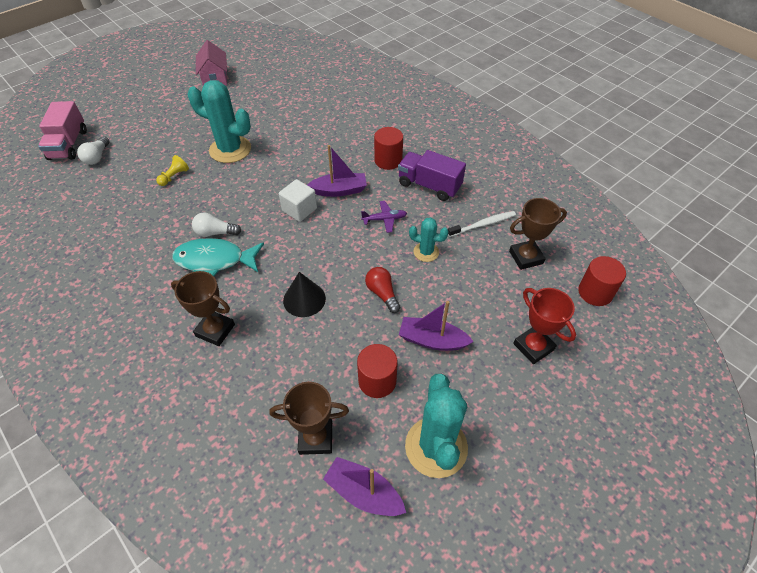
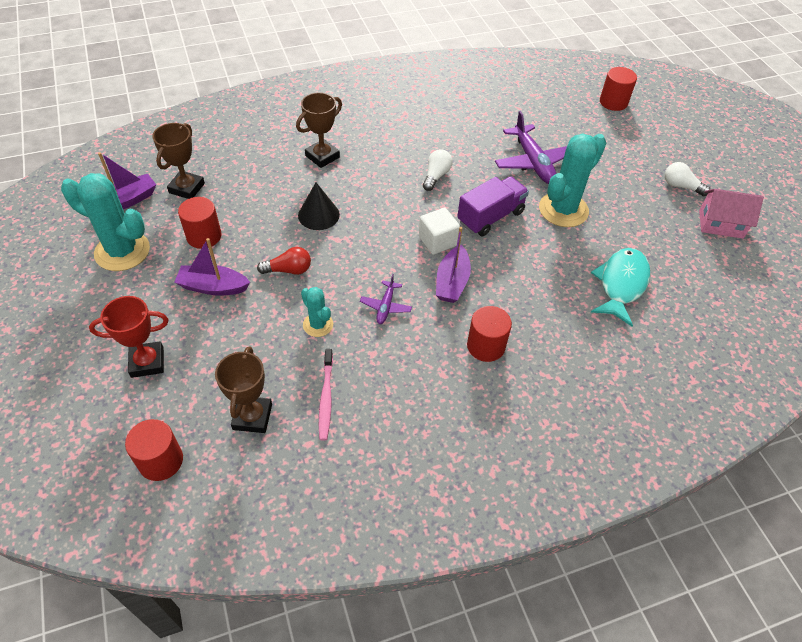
camera: 110 degrees right, 0 degrees up
pink truck [38,101,87,160] -> red cylinder [600,67,637,111]
white light bulb [77,136,109,165] -> white light bulb moved to [665,162,710,196]
yellow pawn [156,155,189,186] -> purple plane [495,111,567,184]
turquoise fish [172,238,264,276] -> turquoise fish moved to [591,248,650,327]
purple truck [398,150,466,201] -> purple truck moved to [457,176,529,236]
purple boat [399,301,474,351] -> purple boat turned 120 degrees counterclockwise [174,238,250,296]
turquoise cactus [409,218,449,262] -> turquoise cactus turned 75 degrees counterclockwise [301,287,333,337]
white toothbrush [448,211,516,237] -> pink toothbrush [319,349,333,441]

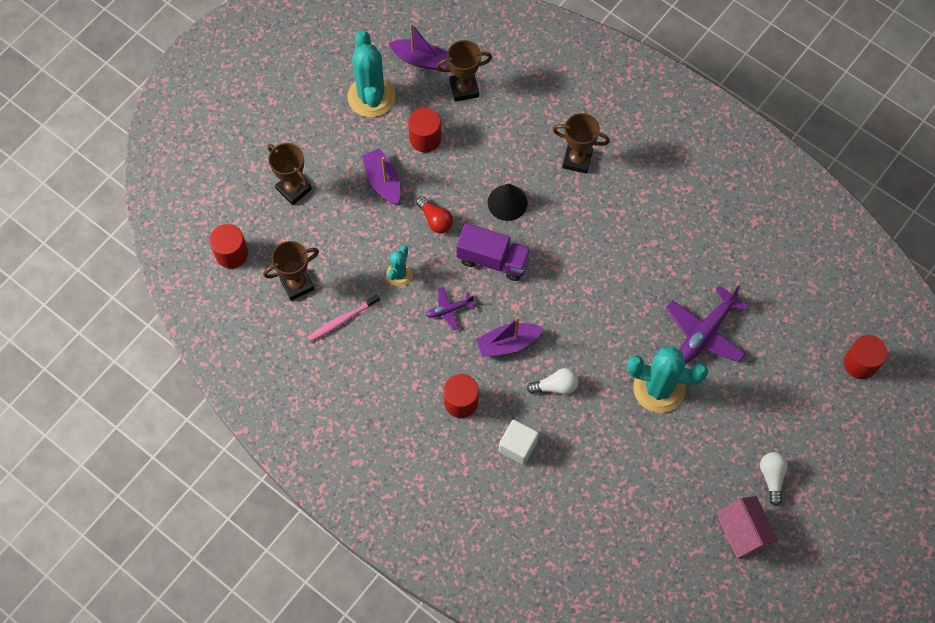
camera: 60 degrees right, 15 degrees up
red trophy [89,296,169,378] -> brown trophy [268,143,312,205]
white cube [419,208,460,255] -> white cube moved to [499,420,539,465]
white light bulb [423,149,453,191] -> white light bulb moved to [527,368,578,394]
purple truck [457,176,529,236] -> purple truck moved to [456,223,531,281]
turquoise fish [591,248,650,327] -> none

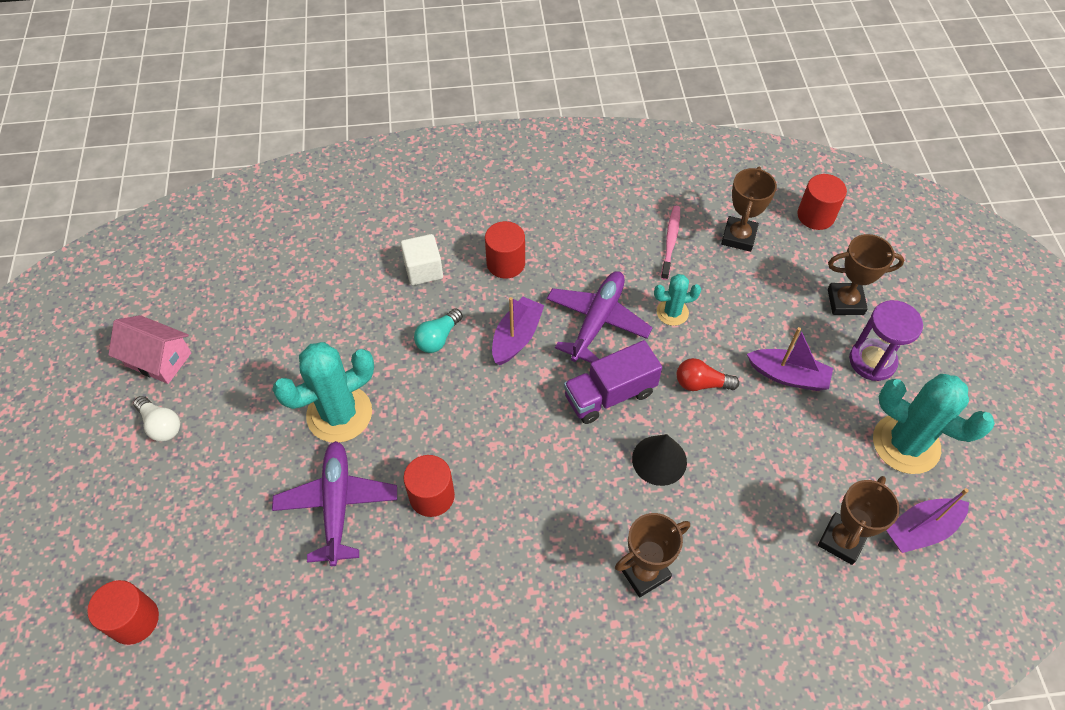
camera: 135 degrees right, 10 degrees down
turquoise cactus [386,246,413,287] -> turquoise cactus turned 75 degrees counterclockwise [654,274,701,326]
red cylinder [408,108,441,152] -> red cylinder moved to [403,455,455,517]
purple plane [426,287,475,330] -> purple plane [546,271,653,363], size x1.91
white light bulb [527,368,578,394] -> turquoise light bulb [414,309,463,353]
none -> purple hourglass [849,300,923,381]

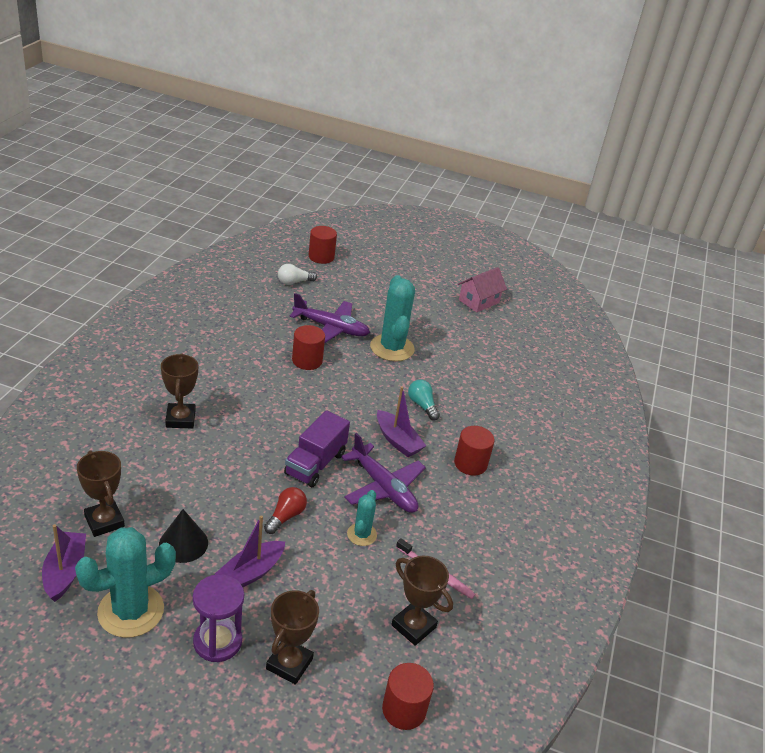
camera: 110 degrees right, 20 degrees down
white light bulb [133,396,180,442] -> white light bulb moved to [278,264,317,285]
white cube [401,234,443,285] -> none
purple truck [564,340,662,424] -> purple truck turned 150 degrees counterclockwise [284,410,350,487]
black cone [632,434,687,486] -> black cone moved to [159,509,208,563]

